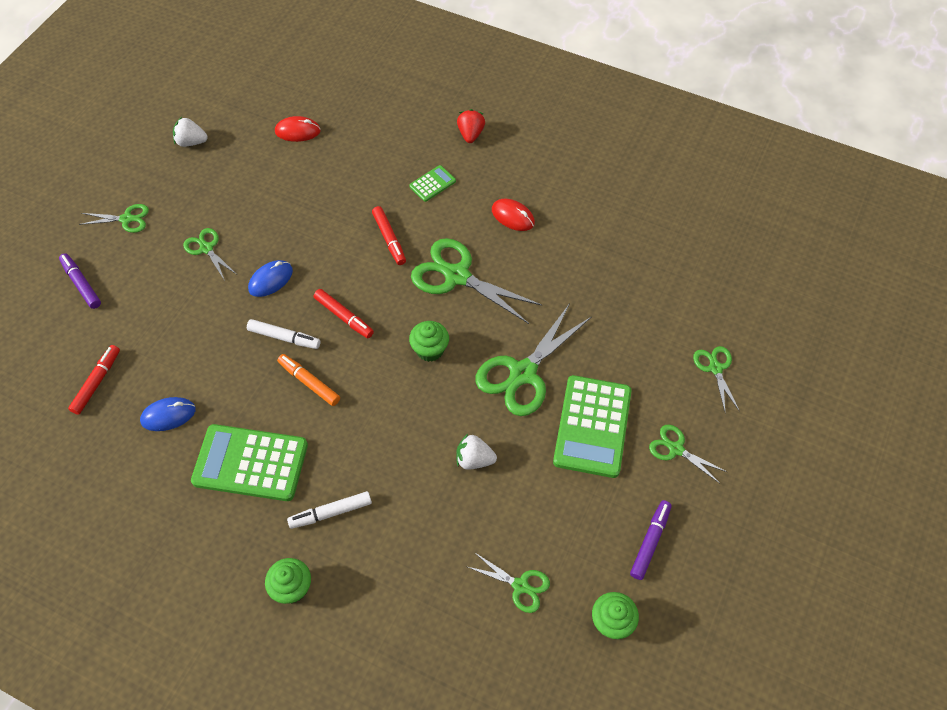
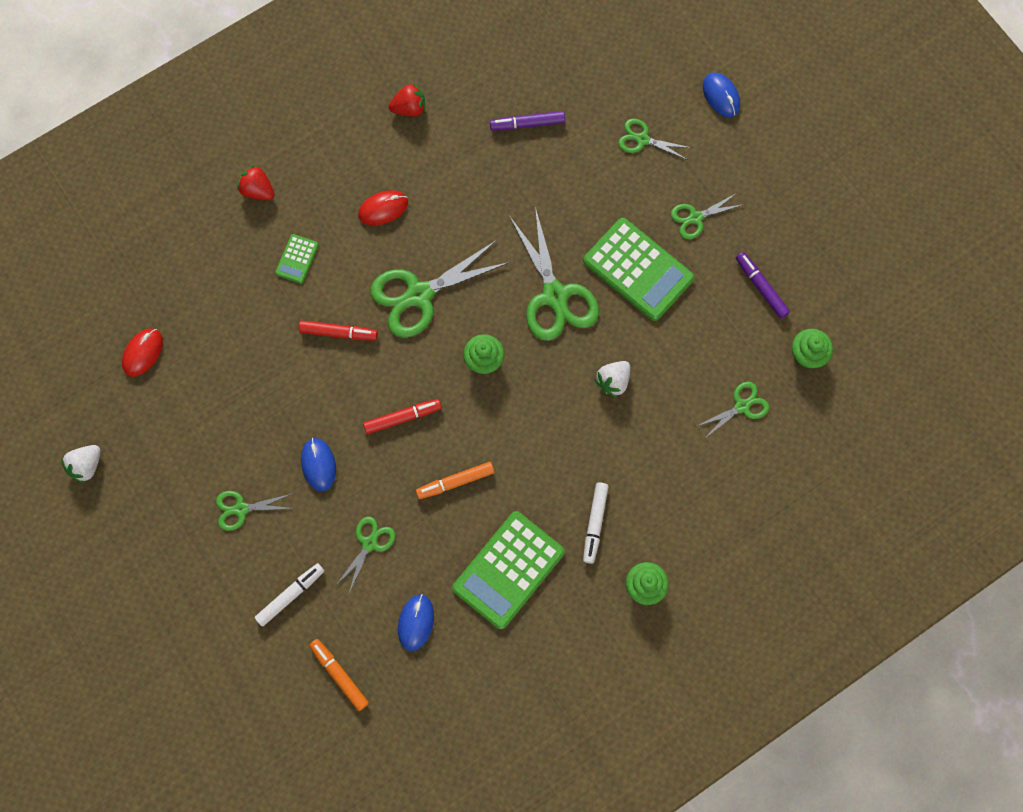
camera: 60 degrees left, 15 degrees up
purple marker [59,253,101,309] -> purple marker moved to [490,111,565,131]
red marker [68,345,120,415] -> orange marker [309,639,369,711]
green scissors [79,204,149,233] -> green scissors moved to [336,516,396,593]
white marker [247,319,321,349] -> white marker moved to [254,563,324,627]
green calculator [409,165,456,202] -> green calculator turned 150 degrees counterclockwise [275,234,319,284]
none -> red strawberry [388,83,425,116]
none -> blue mouse [703,72,740,117]

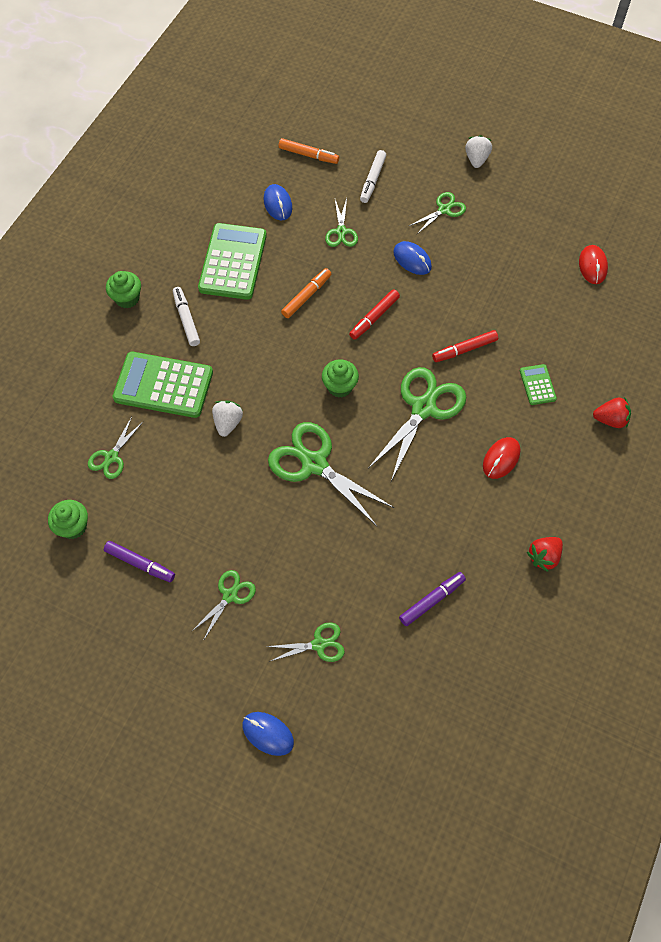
camera: 150 degrees right, 10 degrees down
white strawberry [61,445,101,483] -> white strawberry moved to [465,135,492,168]
green calculator [583,218,694,321] -> green calculator moved to [113,352,213,418]

